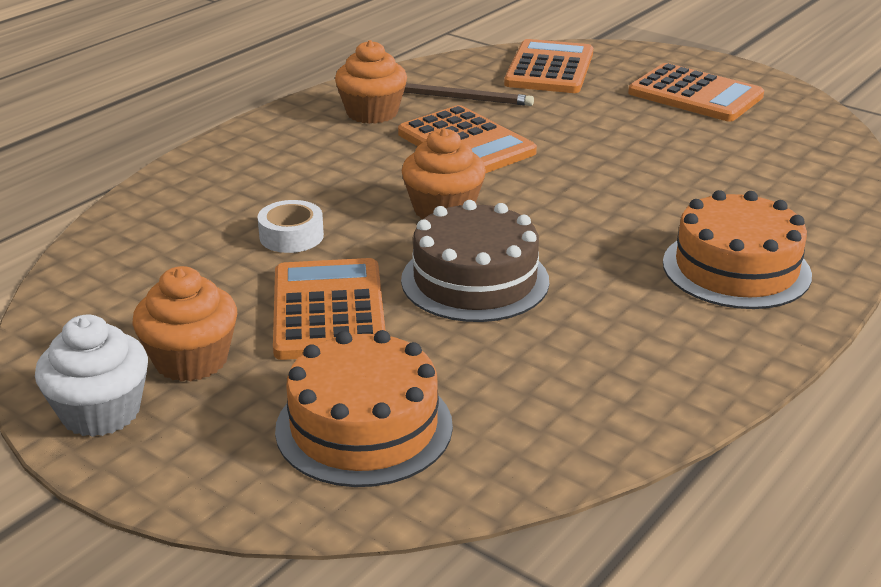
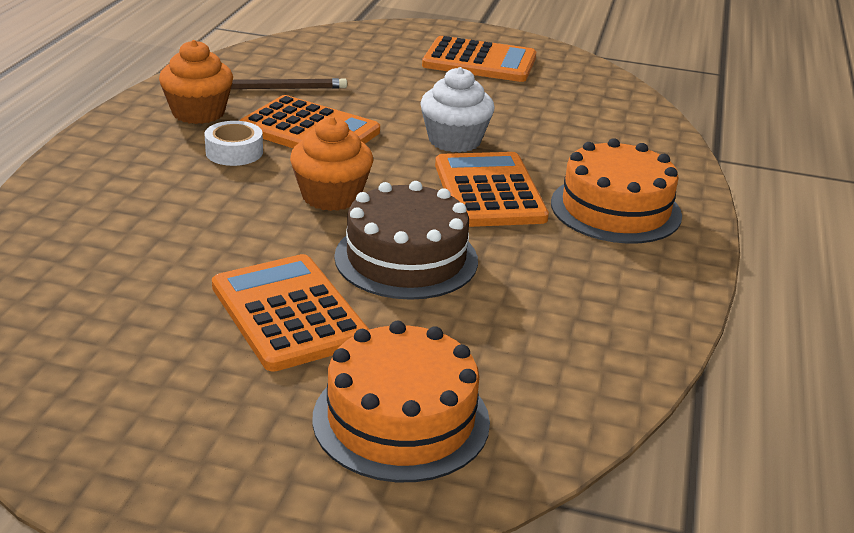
camera: 25 degrees left, 0 degrees up
white cupcake [35,315,148,437] -> white cupcake moved to [420,67,495,153]
orange cupcake [133,266,237,382] -> none
white tape [258,200,324,253] -> white tape moved to [204,121,263,166]
orange calculator [504,39,593,93] -> orange calculator moved to [435,152,549,227]

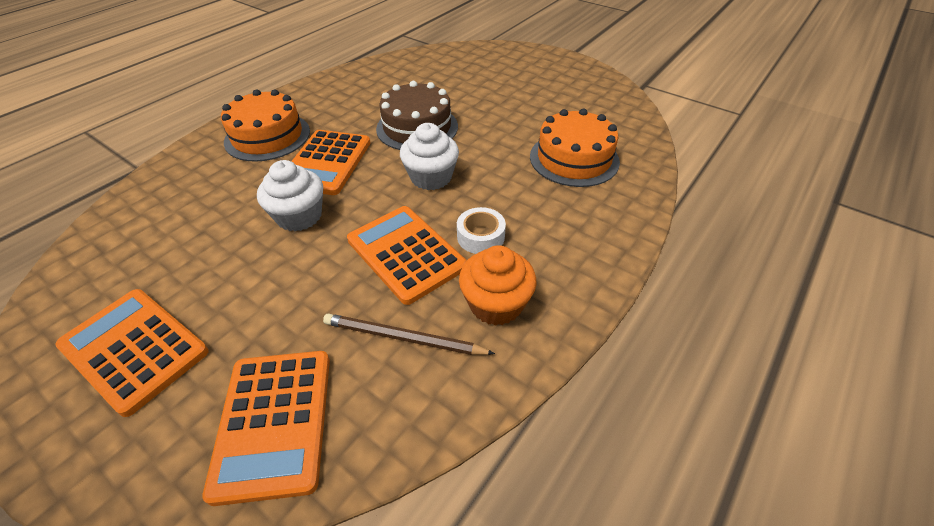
camera: 155 degrees left, 15 degrees up
orange calculator [212,254,370,372] -> orange calculator moved to [202,351,330,506]
orange cupcake [290,117,373,211] -> white cupcake [400,123,459,190]
orange cake [312,321,490,482] -> orange cake moved to [530,109,620,187]

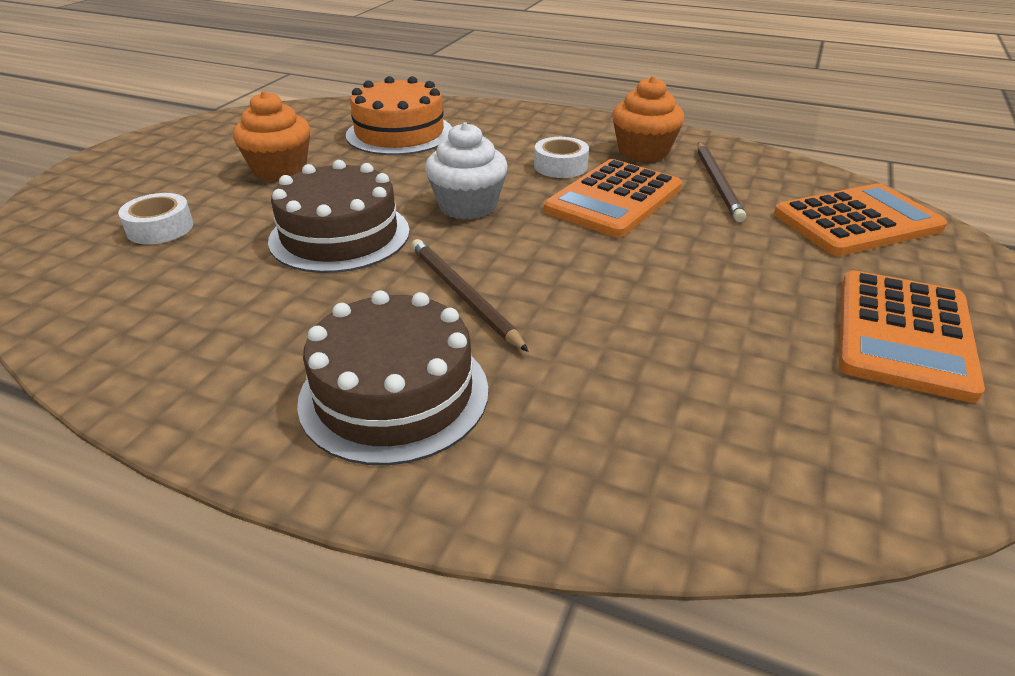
camera: 105 degrees left, 10 degrees down
orange cake [221,89,310,162] -> brown cake [297,291,488,465]
white cupcake [257,160,323,231] -> none
orange calculator [291,130,370,195] -> brown pencil [411,239,529,352]
none -> white tape [118,193,193,244]
none -> orange cupcake [233,91,310,181]

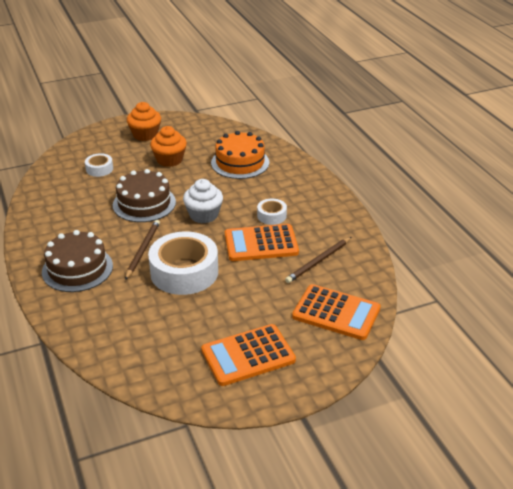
camera: 45 degrees right, 0 degrees up
orange cupcake [612,76,684,162] -> orange cupcake moved to [127,102,161,141]
none -> white tape [148,231,218,295]

